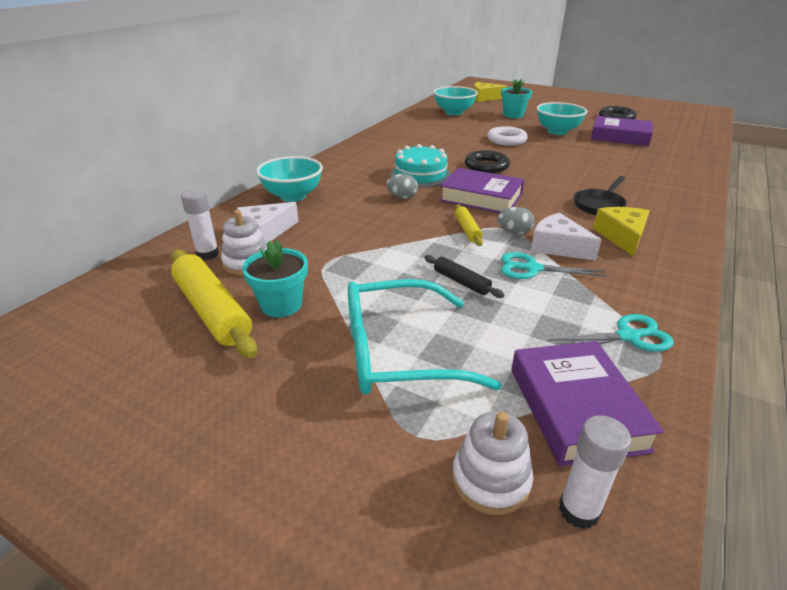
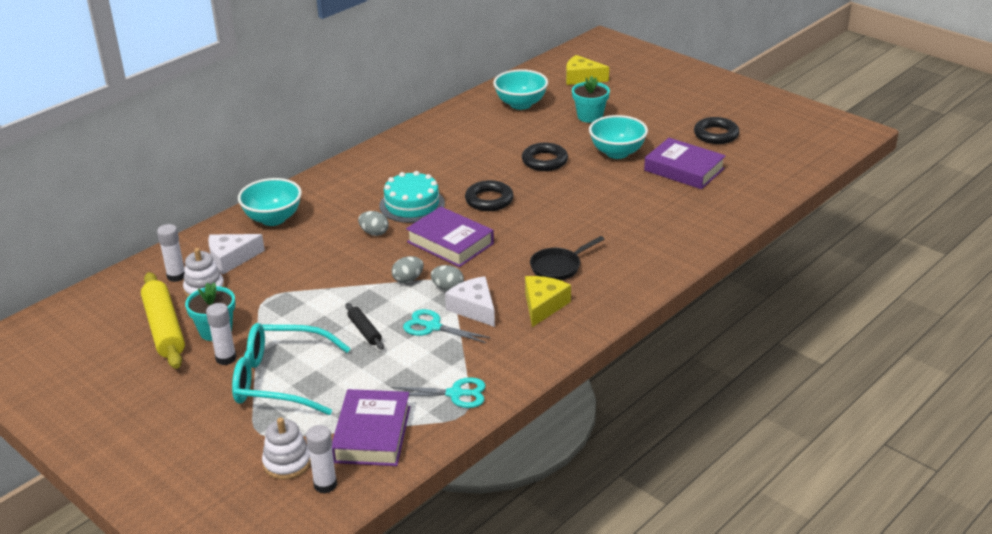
camera: 15 degrees right, 0 degrees up
yellow rolling pin [455,204,483,246] -> grey egg [392,256,424,283]
white ring [487,126,528,146] -> black ring [522,143,568,171]
none -> white glue stick [206,303,237,365]

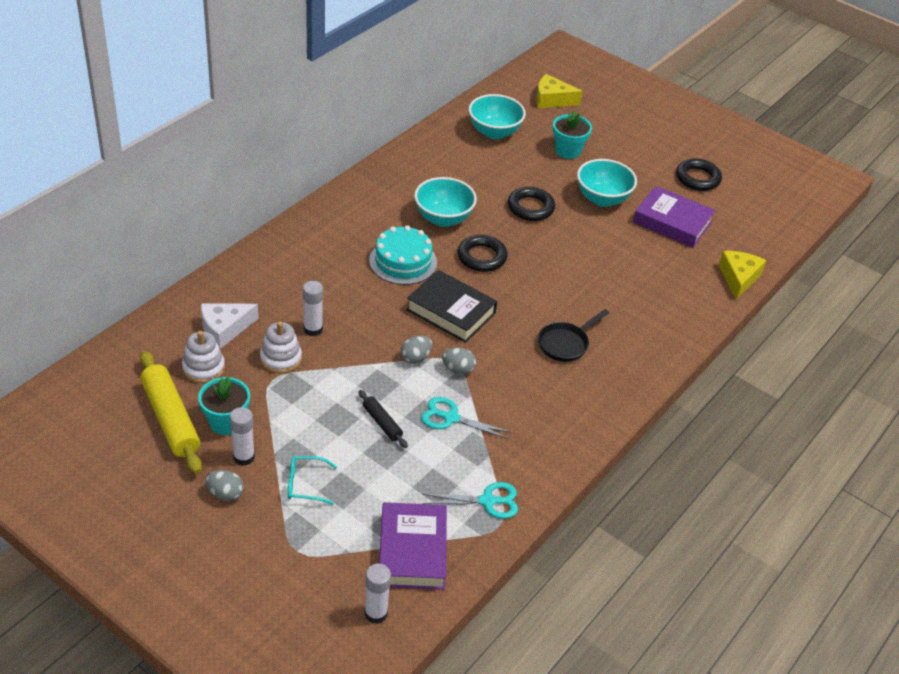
camera: 10 degrees left, 10 degrees up
white glue stick [157,224,185,282] -> white glue stick moved to [303,281,323,336]
turquoise glasses [232,323,351,415] -> turquoise glasses [288,456,337,505], size x0.46
turquoise bowl [238,178,302,226] -> turquoise bowl moved to [414,177,477,227]
white stacking toy [262,417,311,480] -> white stacking toy moved to [260,321,302,373]
grey egg [358,211,389,236] -> grey egg moved to [206,470,244,501]
purple book [406,207,494,267] -> black book [406,270,497,343]
white cheese [445,276,495,327] -> none
yellow cheese [525,276,571,327] -> yellow cheese moved to [719,251,766,300]

